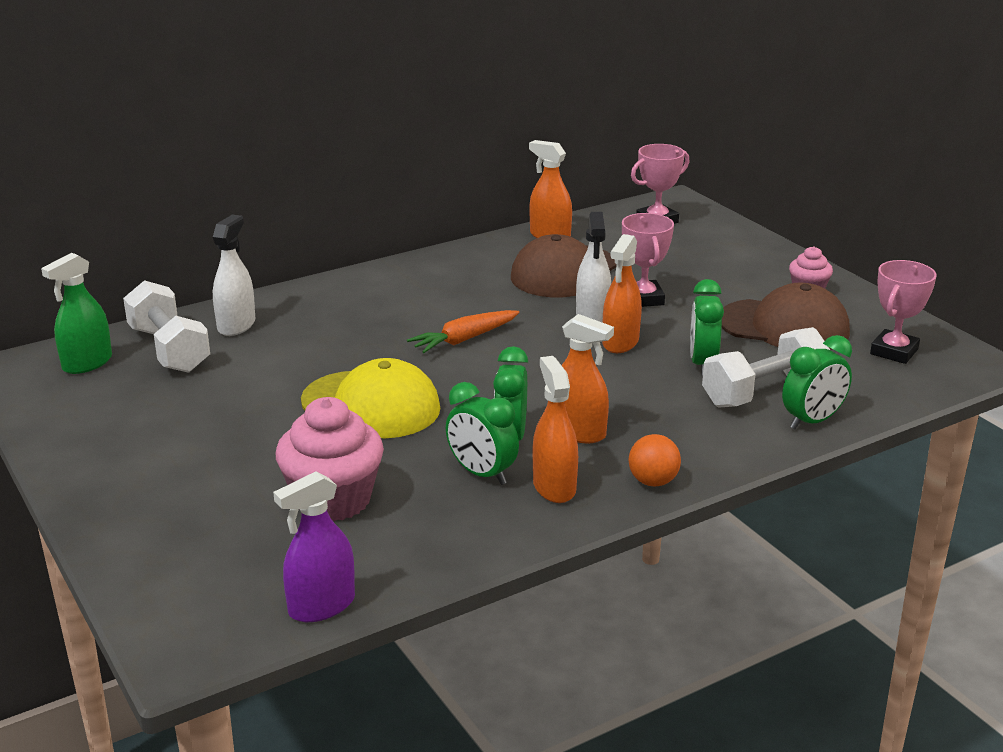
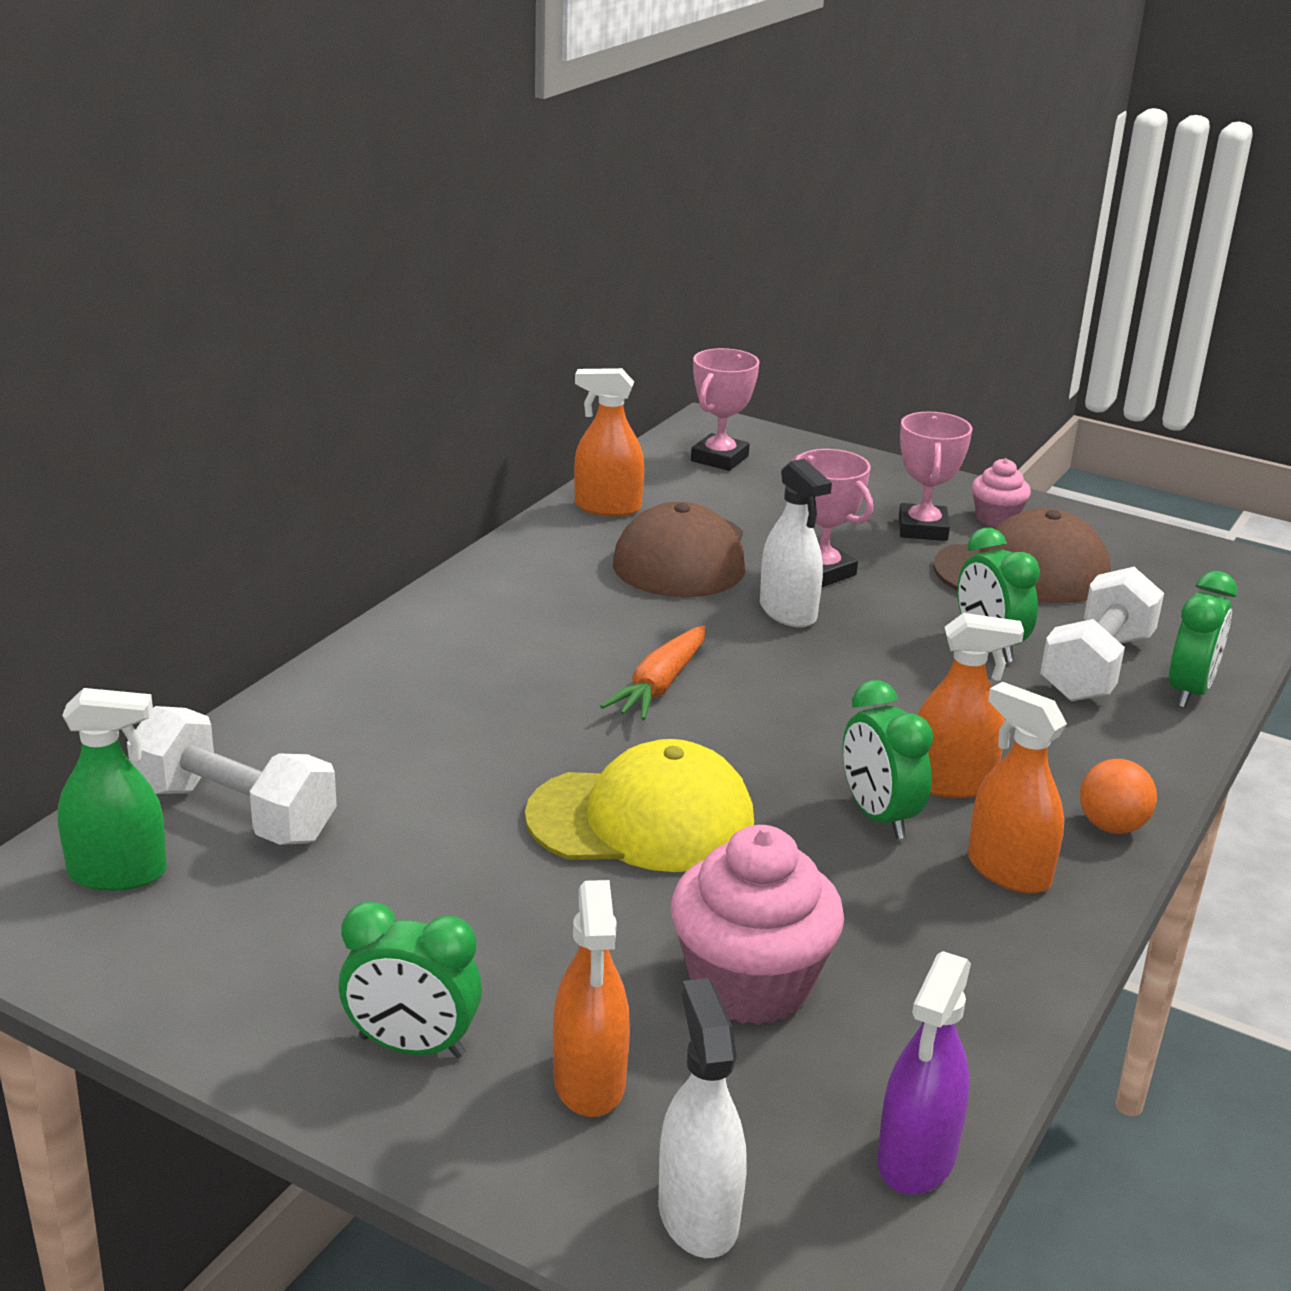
camera: 30 degrees left, 0 degrees up
green spray bottle [41,253,112,374] -> green spray bottle turned 105 degrees counterclockwise [58,688,167,891]
white spray bottle [213,215,255,336] -> white spray bottle moved to [658,978,747,1258]
green clock [446,382,519,485] -> green clock moved to [339,901,482,1058]
orange spray bottle [602,234,642,353] -> orange spray bottle moved to [553,880,630,1117]
pink trophy [870,260,936,364] -> pink trophy moved to [899,412,972,541]

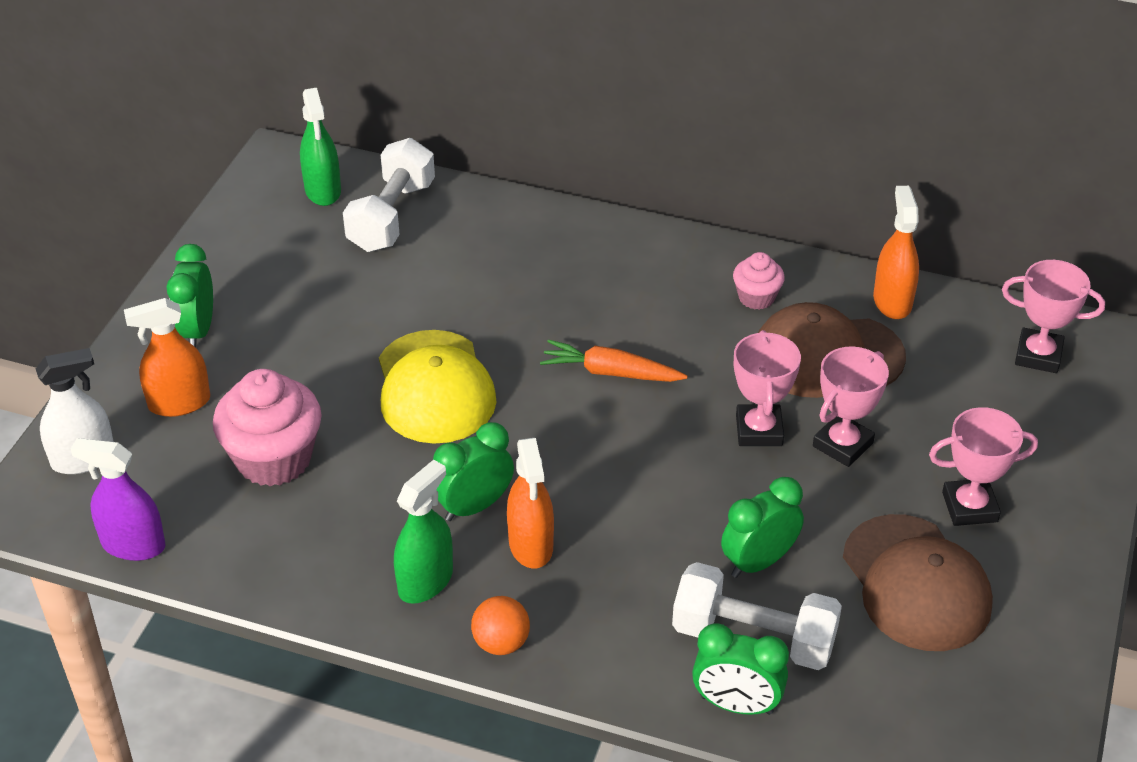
camera: 80 degrees right, 15 degrees up
white spray bottle [760,459,832,628] -> pink trophy [734,330,801,446]
orange spray bottle [968,682,1067,894] -> green spray bottle [394,460,453,604]
pink cupcake [972,458,1031,527] -> pink cupcake moved to [733,252,785,310]

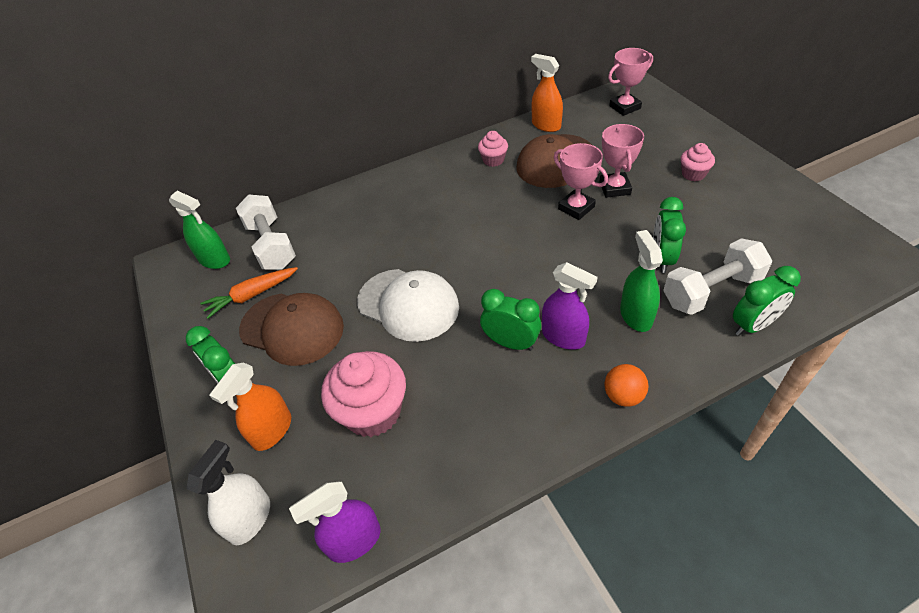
camera: 40 degrees left, 5 degrees up
yellow cap [379,330,496,444] -> white cap [357,269,459,342]
green spray bottle [394,460,453,604] -> green spray bottle moved to [620,230,663,332]
green clock [433,422,514,521] -> green clock turned 105 degrees clockwise [480,289,541,351]
orange spray bottle [507,438,554,568] -> purple spray bottle [542,262,597,350]
orange carrot [540,340,688,382] -> orange carrot moved to [200,267,298,319]
brown cap [843,514,993,651] -> brown cap moved to [239,293,344,366]
pink trophy [929,407,1038,526] -> pink cupcake [681,143,715,181]

